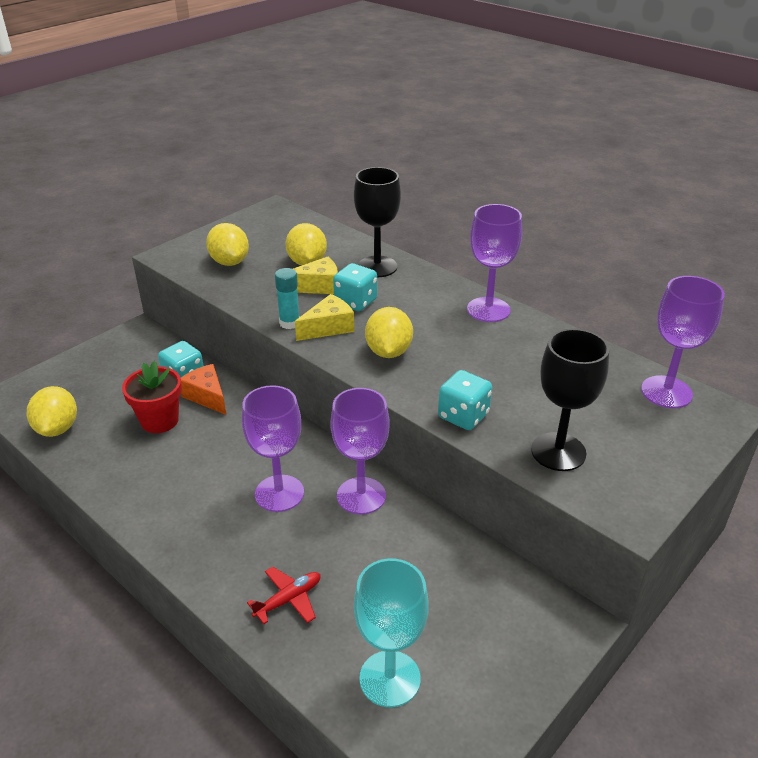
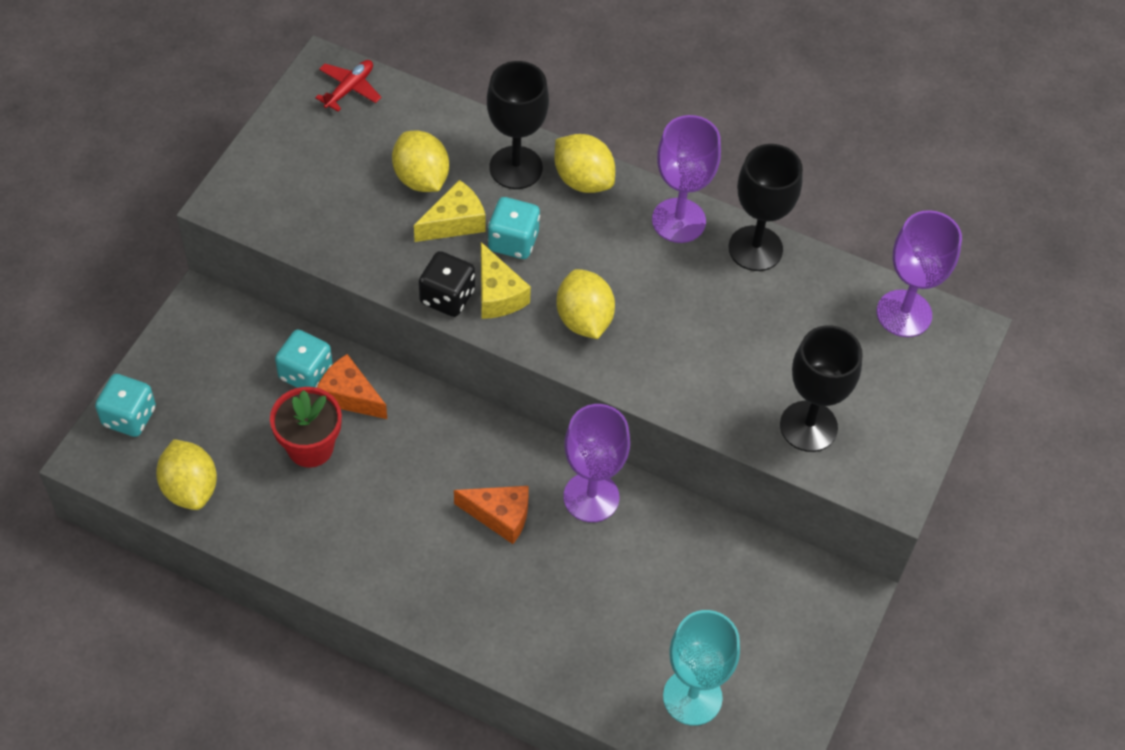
camera: 20 degrees left, 20 degrees up
yellow lemon [206,223,249,266] -> yellow lemon moved to [555,134,615,193]
purple goblet [242,385,304,512] -> orange cheese [454,486,529,544]
red plane [247,567,320,624] -> red plane moved to [315,60,381,112]
turquoise glue stick [275,268,300,329] -> black dice [419,251,475,317]
yellow cheese [295,294,354,341] -> yellow cheese turned 120 degrees clockwise [481,242,531,319]
turquoise dice [438,370,492,430] -> turquoise dice moved to [95,374,156,437]
none -> black goblet [729,144,803,271]

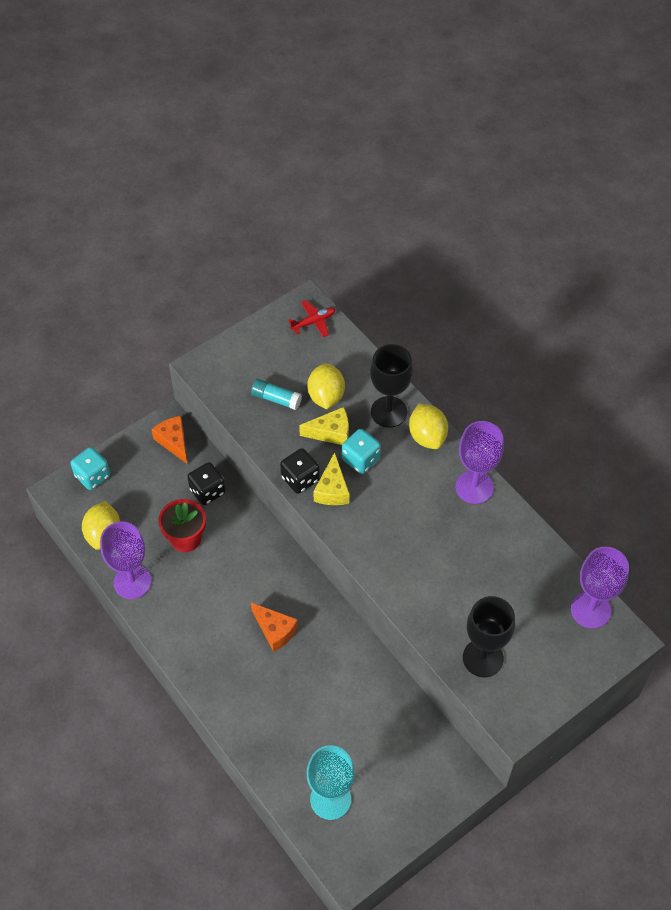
camera: 30 degrees right, 0 degrees up
turquoise dice [275,330,333,388] -> black dice [187,462,226,505]
orange cheese [317,354,387,419] -> orange cheese moved to [151,416,187,464]
yellow lemon [556,269,615,339] -> none
purple goblet [564,404,630,522] -> purple goblet moved to [100,522,151,599]
black goblet [729,144,803,271] -> none
none -> turquoise glue stick [251,379,302,410]

